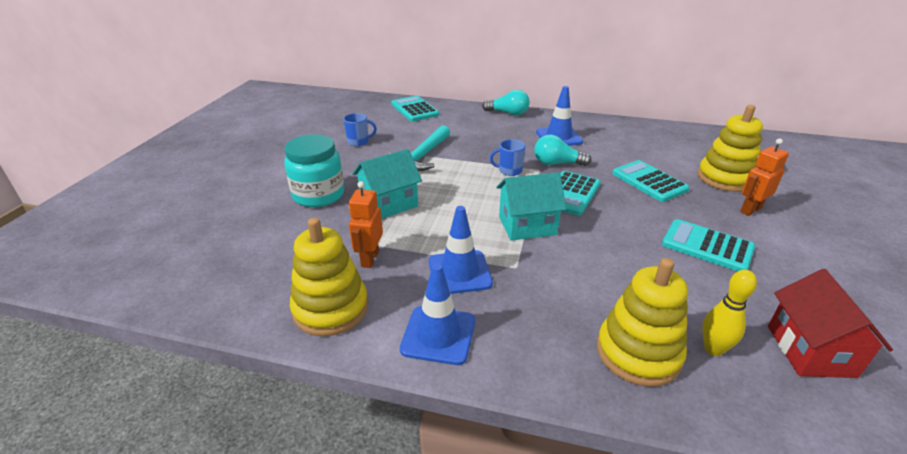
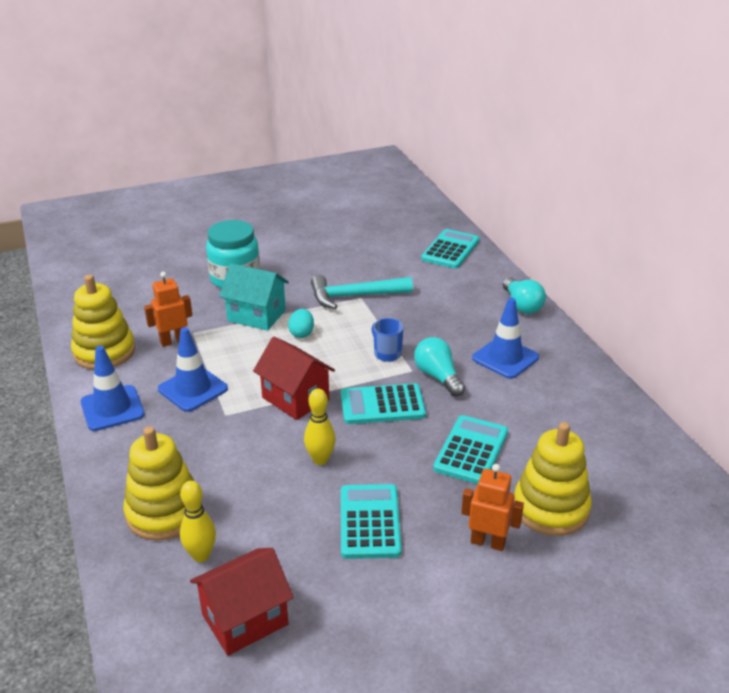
camera: 55 degrees right, 0 degrees up
blue mug [343,113,377,146] -> none
turquoise house [497,172,567,240] -> red house [253,337,335,420]
none -> turquoise egg [288,309,314,338]
none -> yellow bowling pin [304,388,336,465]

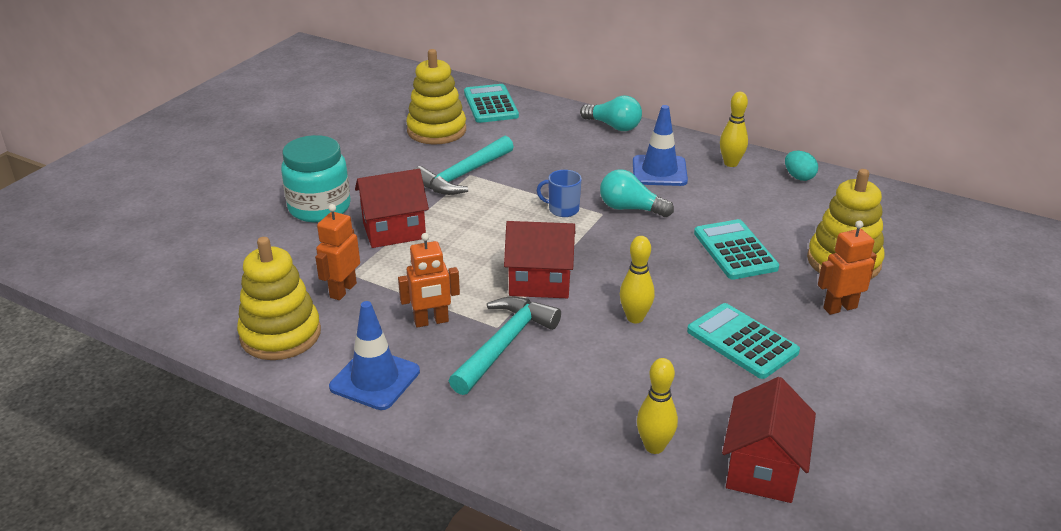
camera: 40 degrees left, 0 degrees up
yellow stacking toy [123,427,202,541] -> yellow stacking toy moved to [406,49,466,145]
blue traffic cone [158,327,228,412] -> orange robot [398,233,460,328]
turquoise house [219,263,289,331] -> red house [355,169,429,248]
turquoise egg [288,309,314,338] -> turquoise egg moved to [785,151,818,181]
turquoise calculator [341,383,426,424] -> none
none -> turquoise hammer [449,297,561,395]
none -> yellow bowling pin [720,92,748,167]

